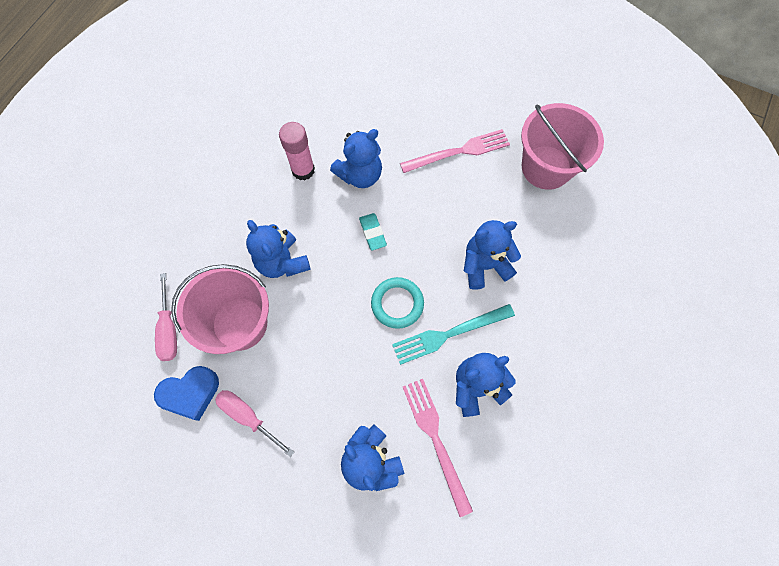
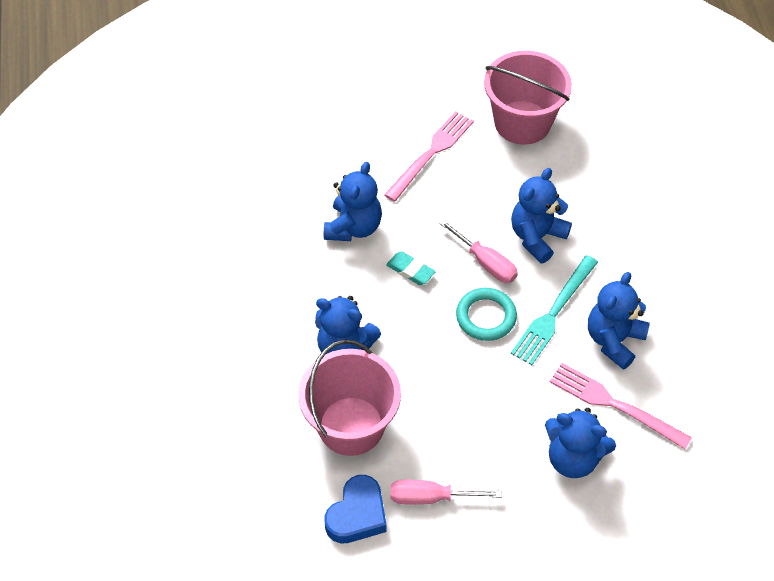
camera: 35 degrees left, 15 degrees down
pink screwdriver [155,273,177,361] -> pink screwdriver moved to [439,219,518,283]
pink glue stick [279,122,315,181] -> none

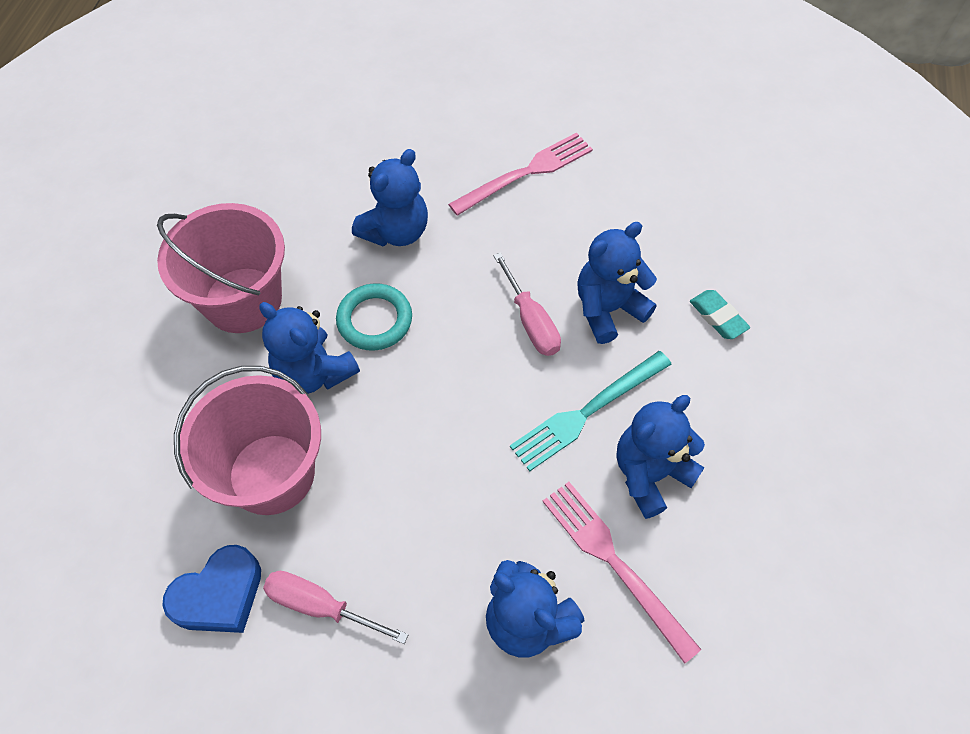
camera: 20 degrees right, 5 degrees up
turquoise eraser [386,252,435,285] -> turquoise eraser moved to [690,290,750,339]
turquoise ring [456,288,517,341] -> turquoise ring moved to [336,283,412,351]
pink bucket [484,51,572,144] -> pink bucket moved to [157,203,285,333]

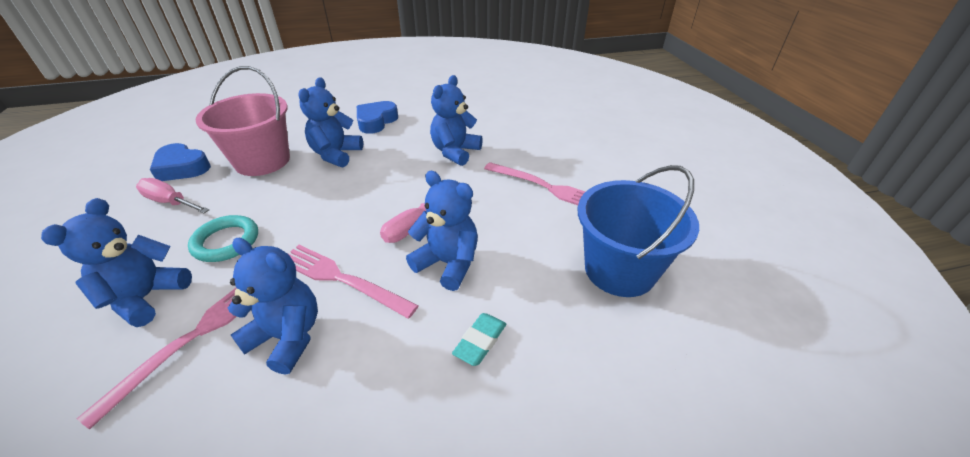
camera: 65 degrees right, 20 degrees down
pink bucket [157,203,285,333] -> blue heart [357,101,398,134]
pink screwdriver [263,571,408,644] -> pink screwdriver turned 60 degrees counterclockwise [136,178,209,213]
turquoise ring [336,283,412,351] -> turquoise ring moved to [188,215,258,262]
blue teddy bear [352,149,428,247] -> blue teddy bear turned 105 degrees clockwise [430,75,483,166]
turquoise fork [510,351,672,471] -> pink fork [289,245,419,319]
none -> blue bucket [578,165,699,297]

